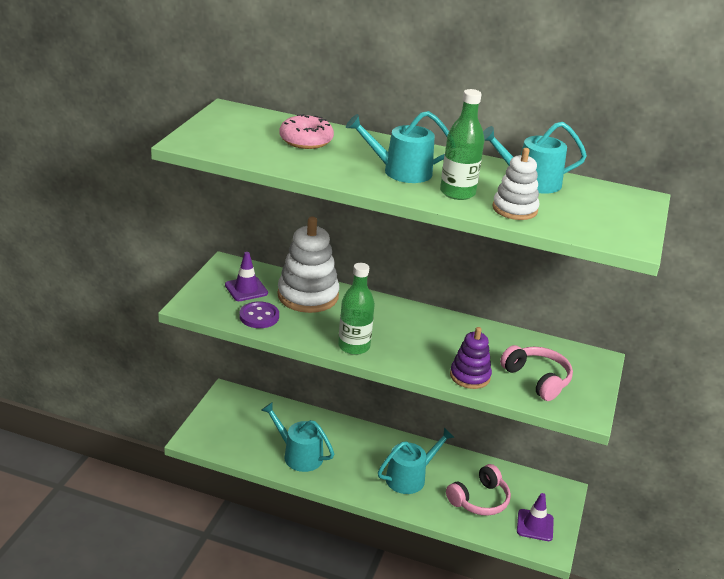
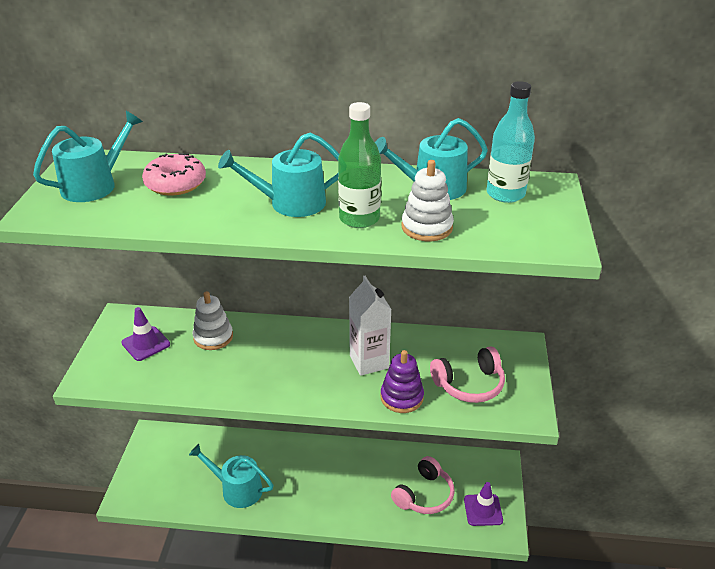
camera: 10 degrees left, 5 degrees up
purple button [240,301,279,328] -> none
white stacking toy [277,217,339,313] -> white stacking toy [192,291,233,350], size x0.60
green bottle [338,263,375,355] -> none
turquoise watering can [378,428,455,494] -> turquoise watering can moved to [33,111,143,202]
pink headphones [500,345,573,401] -> pink headphones turned 120 degrees clockwise [430,346,505,403]
none -> white carton [349,276,392,376]
none -> turquoise bottle [487,81,535,203]

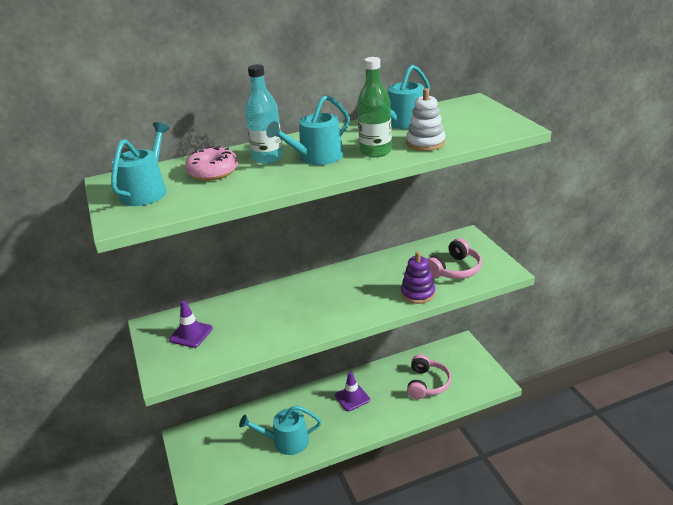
camera: 25 degrees left, 5 degrees down
white stacking toy [192,291,233,350] -> none
white carton [349,276,392,376] -> none
purple traffic cone [464,482,503,526] -> purple traffic cone moved to [335,372,370,411]
turquoise bottle [487,81,535,203] -> turquoise bottle moved to [245,64,283,164]

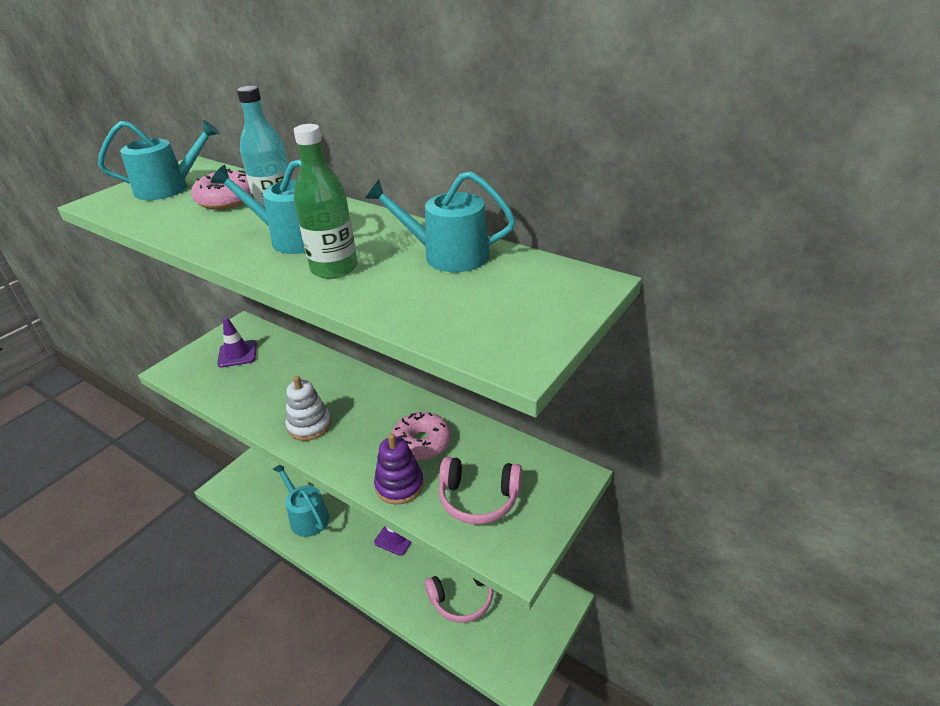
camera: 55 degrees right, 5 degrees up
white stacking toy [406,88,446,151] -> white stacking toy moved to [286,376,331,441]
none -> pink donut [392,412,451,461]

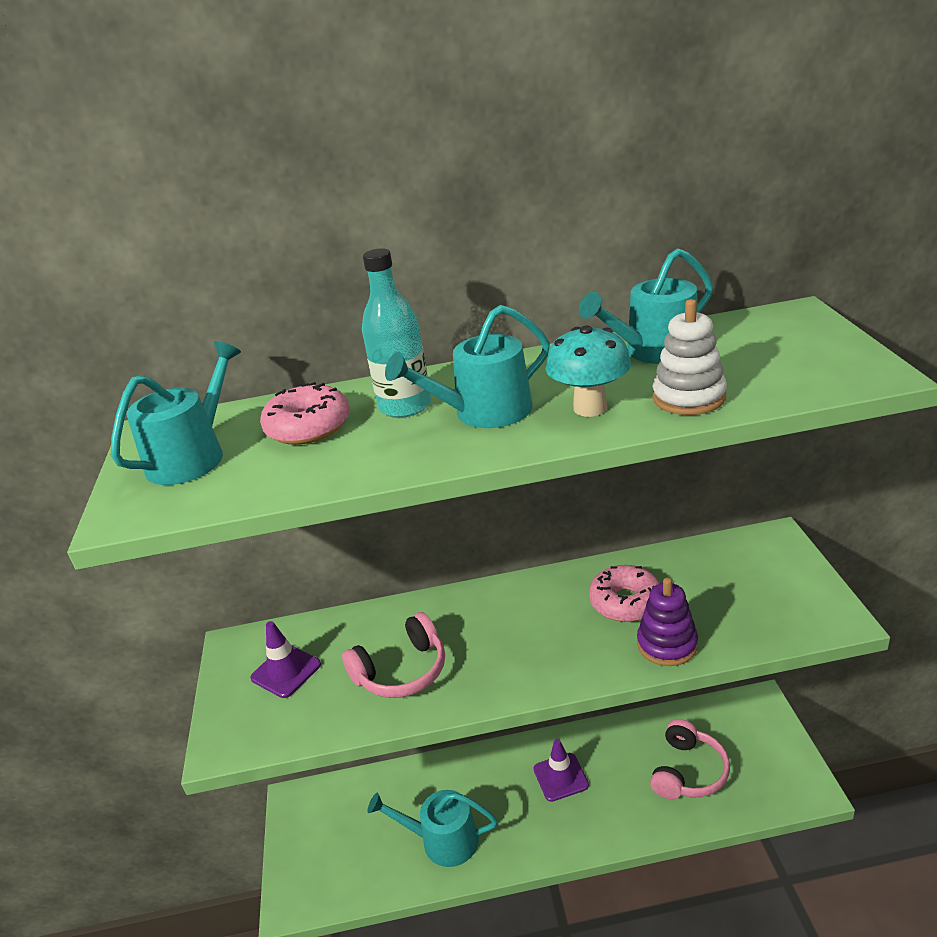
camera: 40 degrees left, 5 degrees down
white stacking toy [286,376,331,441] -> white stacking toy moved to [652,299,727,415]
green bottle [294,124,358,279] -> turquoise mushroom [546,325,631,417]
pink headphones [439,457,522,524] -> pink headphones moved to [342,612,445,698]

